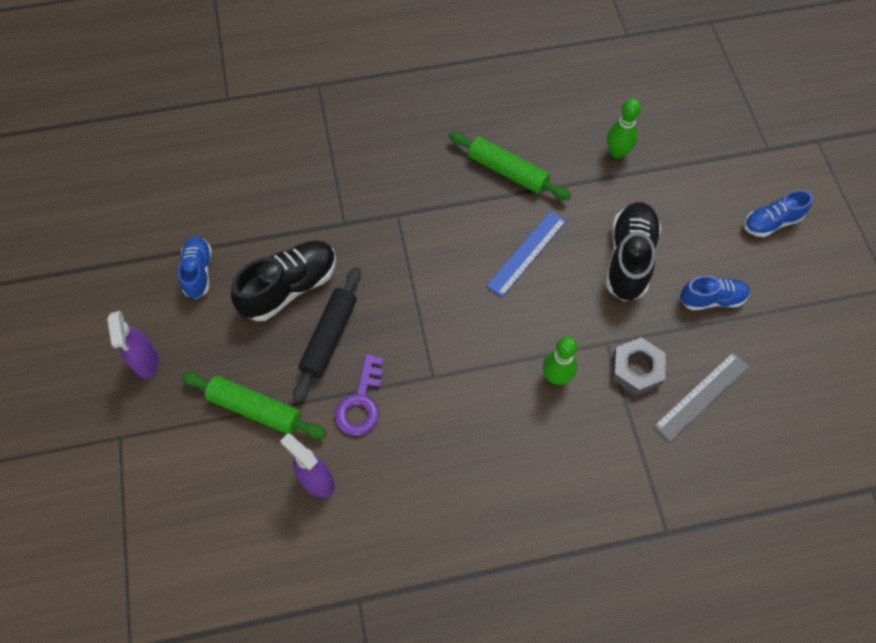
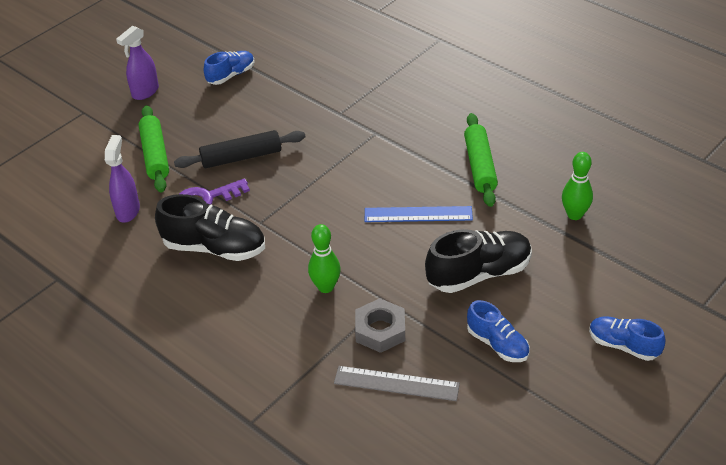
camera: 55 degrees right, 20 degrees down
black shoe [231,240,336,321] -> black shoe moved to [155,194,265,261]

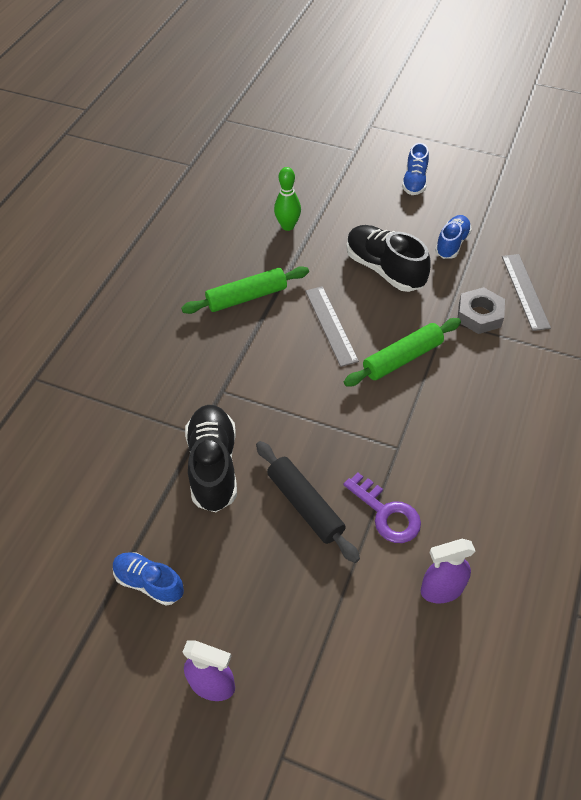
camera: 110 degrees left, 10 degrees up
green rolling pin [139,105,169,192] -> green rolling pin moved to [344,318,461,386]
black shoe [155,194,265,261] -> black shoe moved to [185,405,237,512]
green bowling pin [308,224,341,293] -> none
blue ruler [365,206,473,222] -> grey ruler [305,286,359,367]

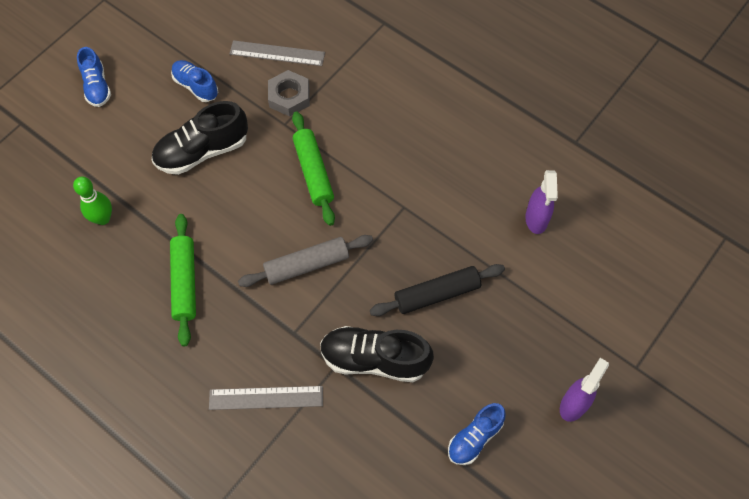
camera: 75 degrees left, 10 degrees up
grey ruler [305,286,359,367] -> grey ruler moved to [209,386,323,410]
purple key [344,473,421,543] -> none
blue shoe [402,143,429,195] -> blue shoe turned 45 degrees clockwise [77,47,111,107]
none -> grey rolling pin [238,235,373,287]

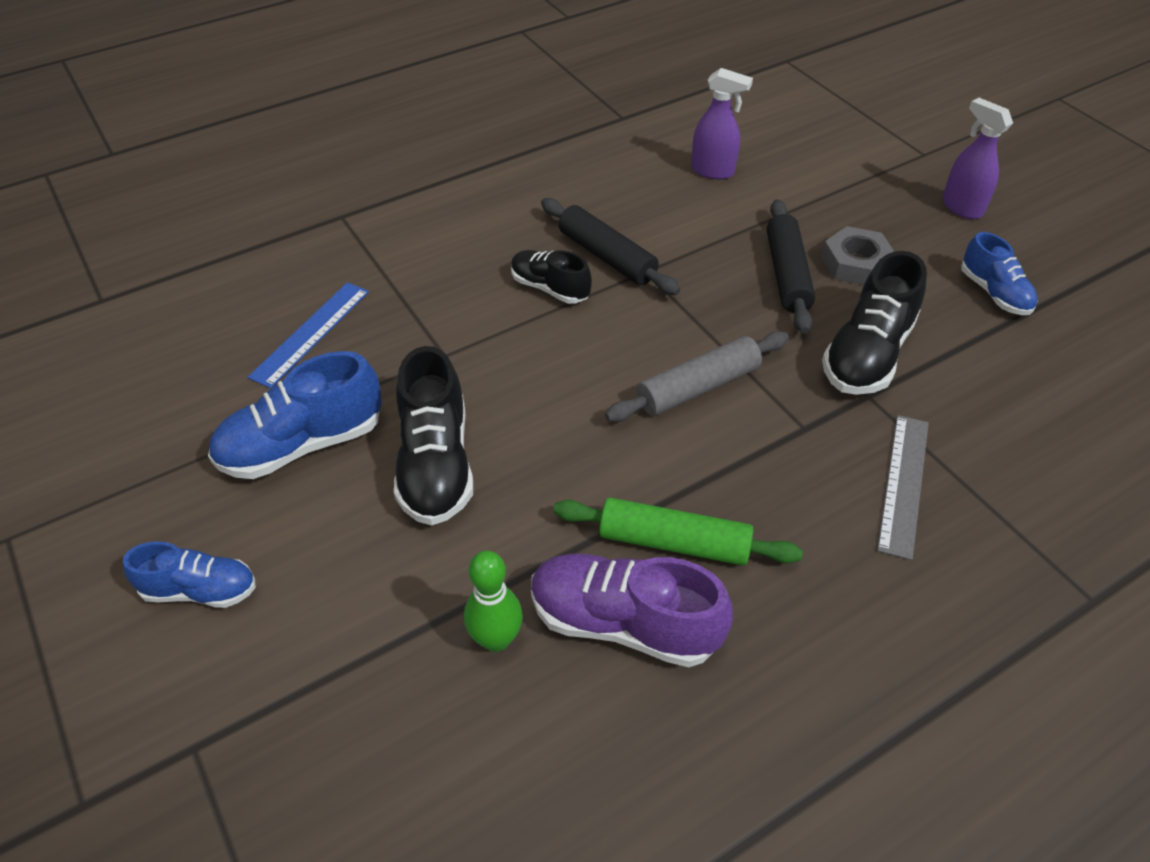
camera: 70 degrees left, 15 degrees down
blue shoe [171,60,218,102] -> blue shoe [208,351,382,479], size x1.61
grey ruler [230,40,325,66] -> blue ruler [248,282,369,388]
grey rolling pin [238,235,373,287] -> grey rolling pin turned 60 degrees clockwise [605,331,789,422]
grey nut [268,70,310,116] -> grey nut moved to [821,226,895,285]
green rolling pin [292,111,335,226] -> none
none -> black shoe [511,250,592,304]
none -> purple shoe [531,554,733,667]
none -> black rolling pin [541,198,680,295]

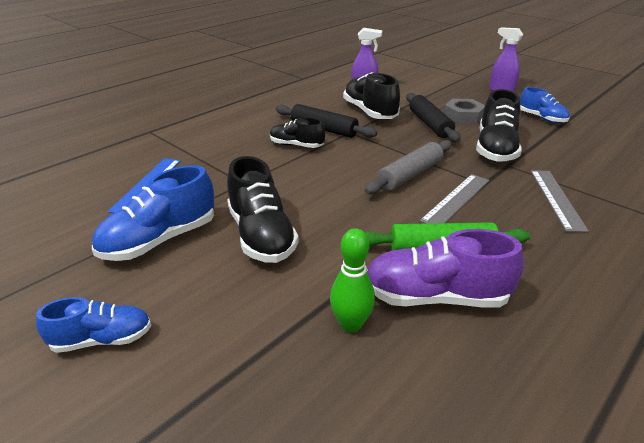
camera: 15 degrees left, 15 degrees down
none -> black shoe [343,72,400,119]
none -> grey ruler [420,174,489,224]

